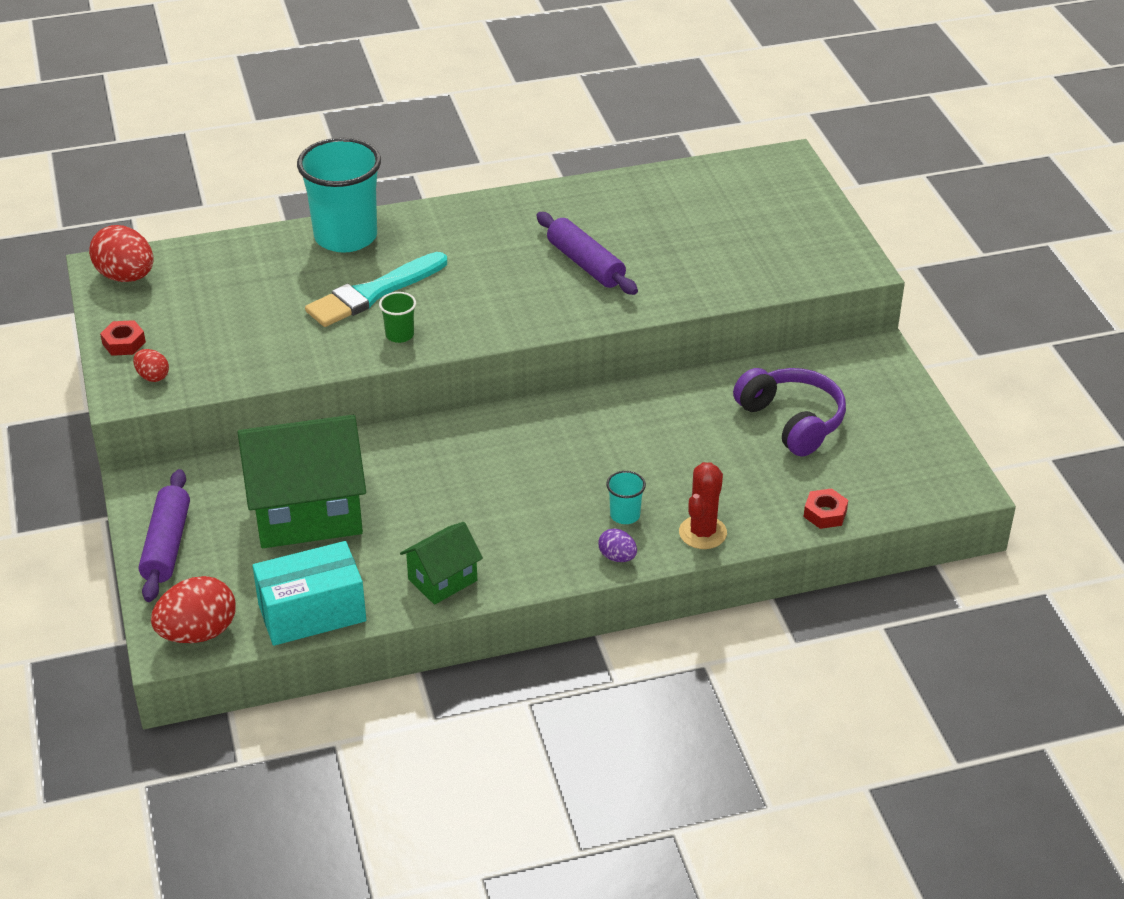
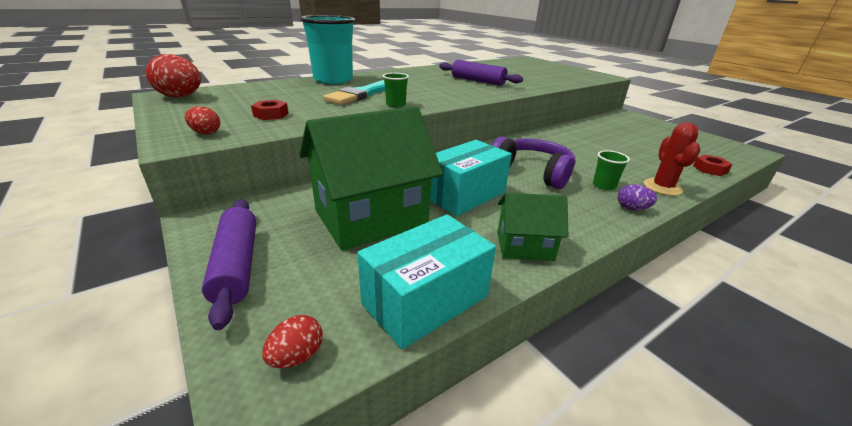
camera: 20 degrees left, 10 degrees down
red nut [100,320,146,356] -> red nut moved to [251,100,289,120]
red egg [151,576,236,643] -> red egg [262,315,323,368], size x0.52
green house [400,522,483,605] -> green house turned 60 degrees clockwise [497,192,568,261]
turquoise cup [606,471,646,524] -> green cup [593,150,630,190]
purple headphones [733,368,846,456] -> purple headphones moved to [492,137,576,189]
none -> turquoise box [430,140,512,216]

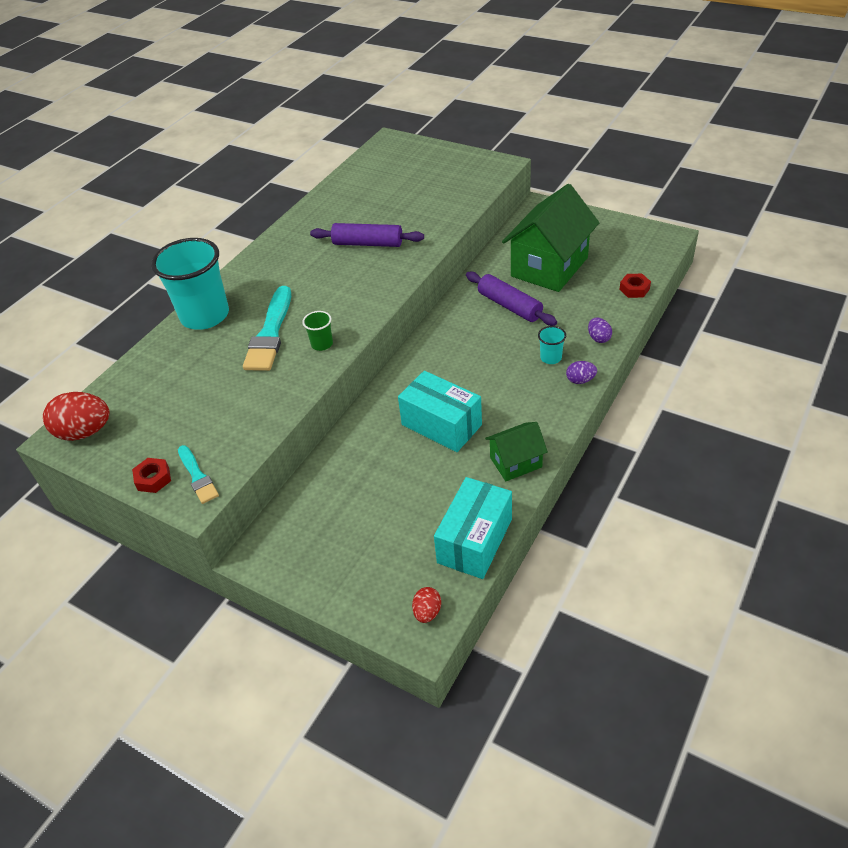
camera: 20 degrees left, 15 degrees up
red egg [185,106,220,134] -> turquoise brush [178,445,219,504]
purple rolling pin [202,199,256,330] -> purple rolling pin moved to [466,272,557,326]
red nut [251,100,289,120] -> red nut moved to [132,458,171,493]
green house [299,106,443,250] -> green house moved to [502,184,599,292]
turquoise box [430,140,512,216] -> turquoise box turned 75 degrees counterclockwise [398,371,482,452]
purple headphones [492,137,576,189] -> none
green cup [593,150,630,190] -> turquoise cup [538,326,566,364]
red cactus [644,122,700,196] -> purple egg [588,318,612,343]

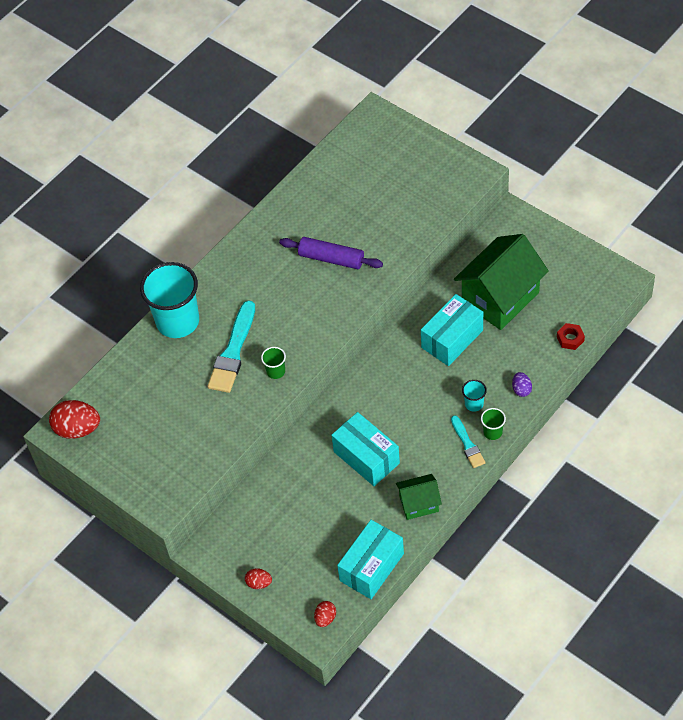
camera: 10 degrees right, 10 degrees up
red nut [132,458,171,493] -> none
turquoise brush [178,445,219,504] -> turquoise brush moved to [451,415,485,468]
purple rolling pin [466,272,557,326] -> turquoise box [421,294,483,366]
purple egg [566,361,597,384] -> green cup [481,408,506,440]
none -> red egg [245,568,272,589]

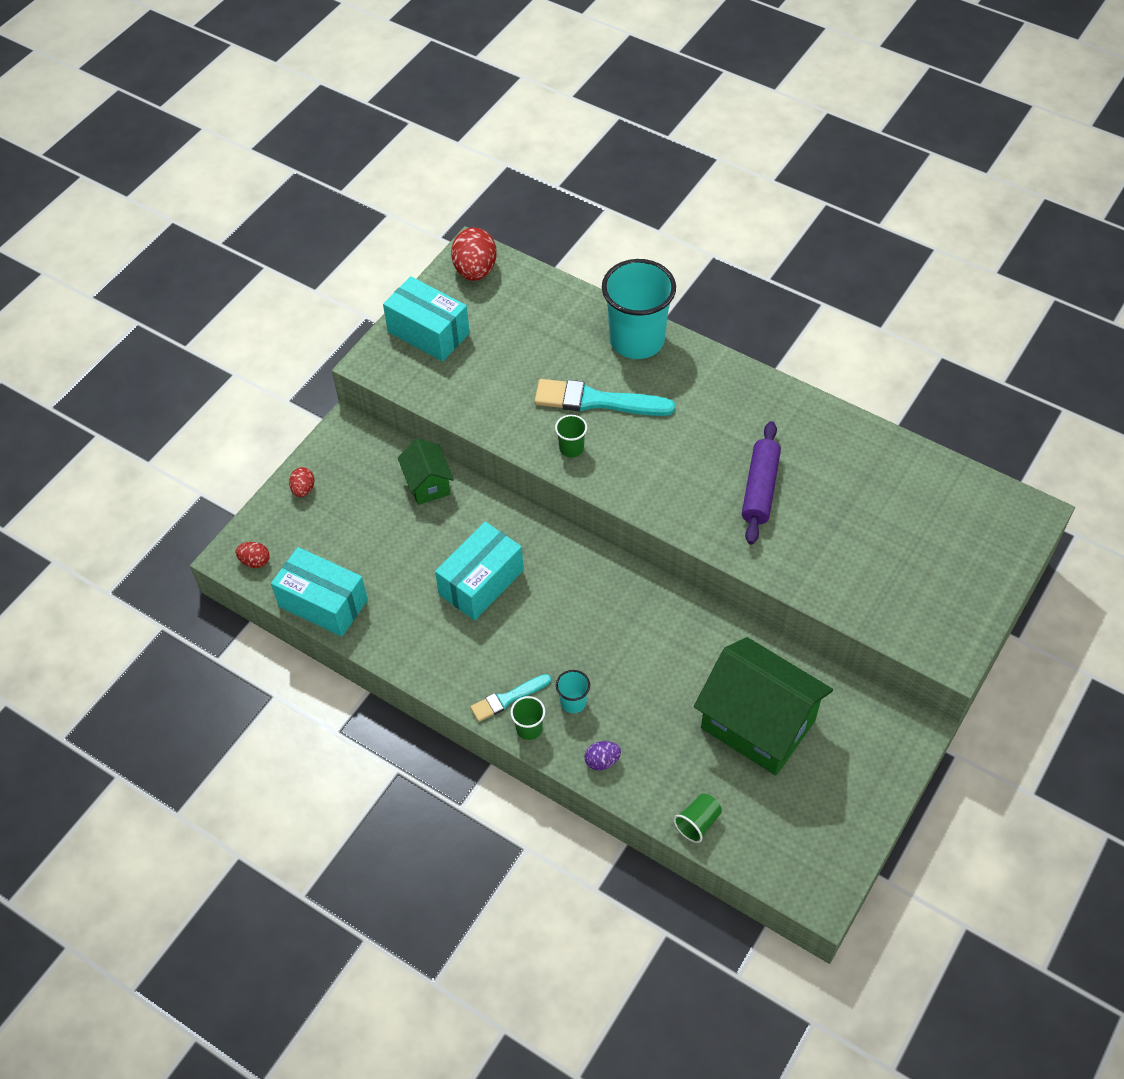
camera: 80 degrees right, 0 degrees up
green house [396,474,442,520] -> green house moved to [398,438,454,505]
turquoise box [421,294,483,366] -> turquoise box moved to [383,276,470,362]
red nut [557,323,585,350] -> green cup [673,793,722,843]

